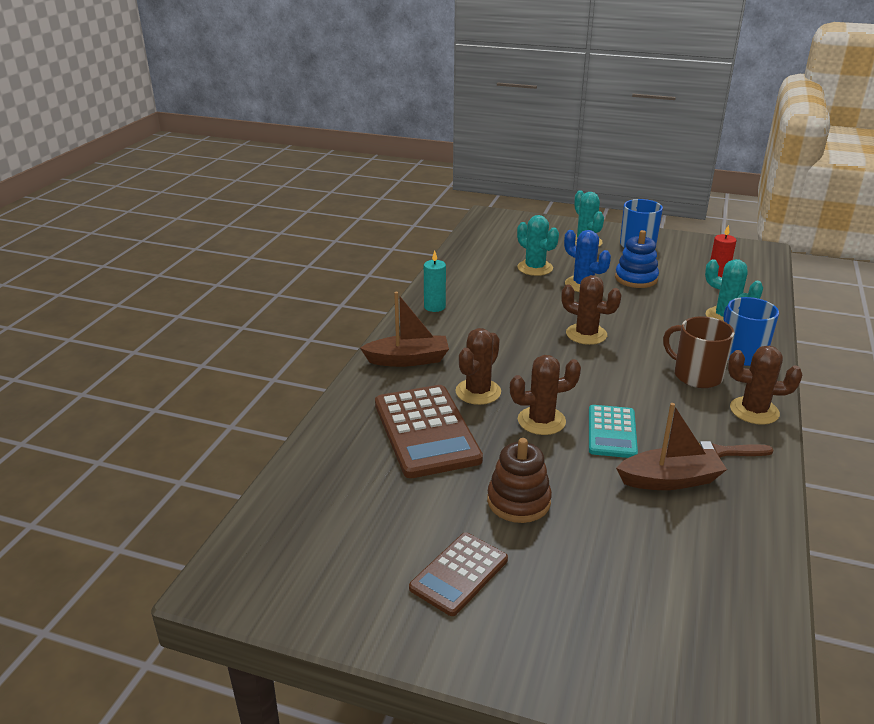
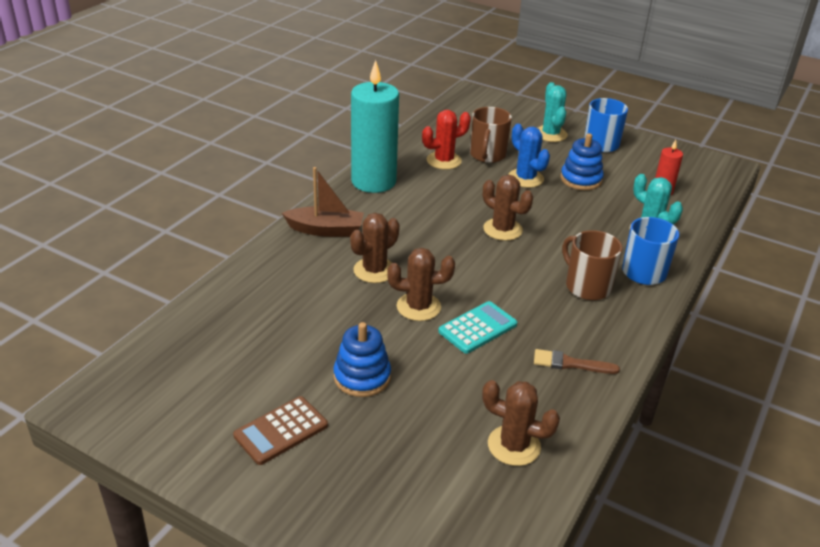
camera: 10 degrees right, 5 degrees up
brown calculator [375,385,483,478] -> none
turquoise candle [424,251,446,312] -> turquoise candle [351,60,399,193], size x2.18
brown stacking toy [487,438,552,523] -> blue stacking toy [334,322,391,397]
turquoise cactus [517,215,559,276] -> brown mug [470,107,512,163]
turquoise calculator [589,405,638,458] -> turquoise calculator turned 150 degrees counterclockwise [438,301,517,354]
brown boat [616,403,727,490] -> none
brown cactus [728,346,802,425] -> brown cactus moved to [482,380,560,466]
none -> red cactus [422,110,471,170]

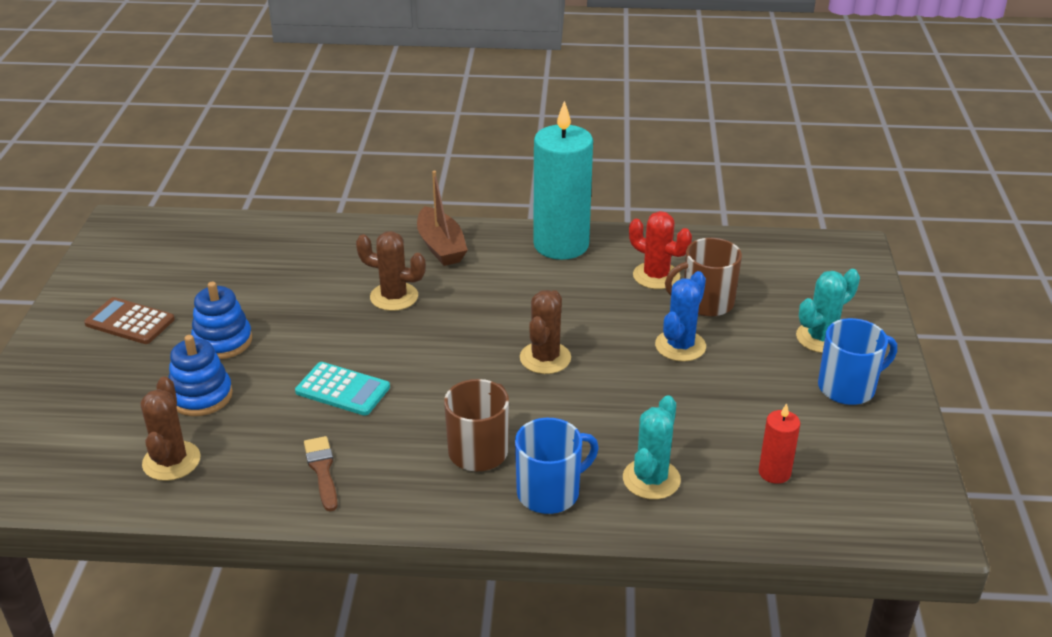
camera: 65 degrees right, 0 degrees up
brown cactus [387,248,455,321] -> none
blue stacking toy [561,133,604,190] -> blue stacking toy moved to [168,335,233,416]

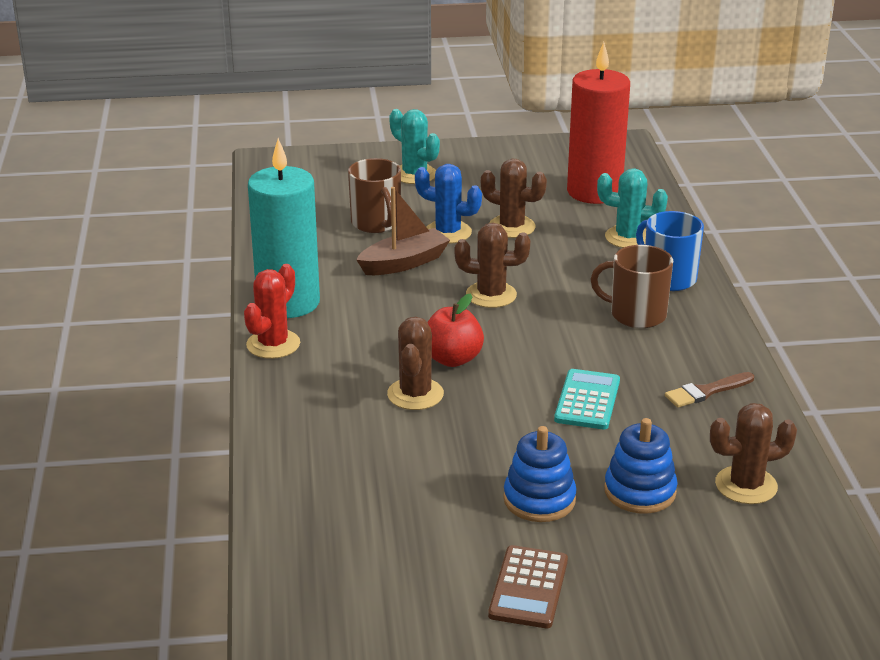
camera: 100 degrees left, 5 degrees down
brown boat [417,171,468,266] -> brown boat moved to [356,187,450,275]
red cactus [629,211,692,289] -> red cactus moved to [244,264,300,359]
red candle [759,403,800,484] -> red candle [567,42,630,204], size x2.18
blue mug [818,318,897,405] -> none
none -> red apple [427,293,484,367]
none -> brown cactus [481,159,547,238]

